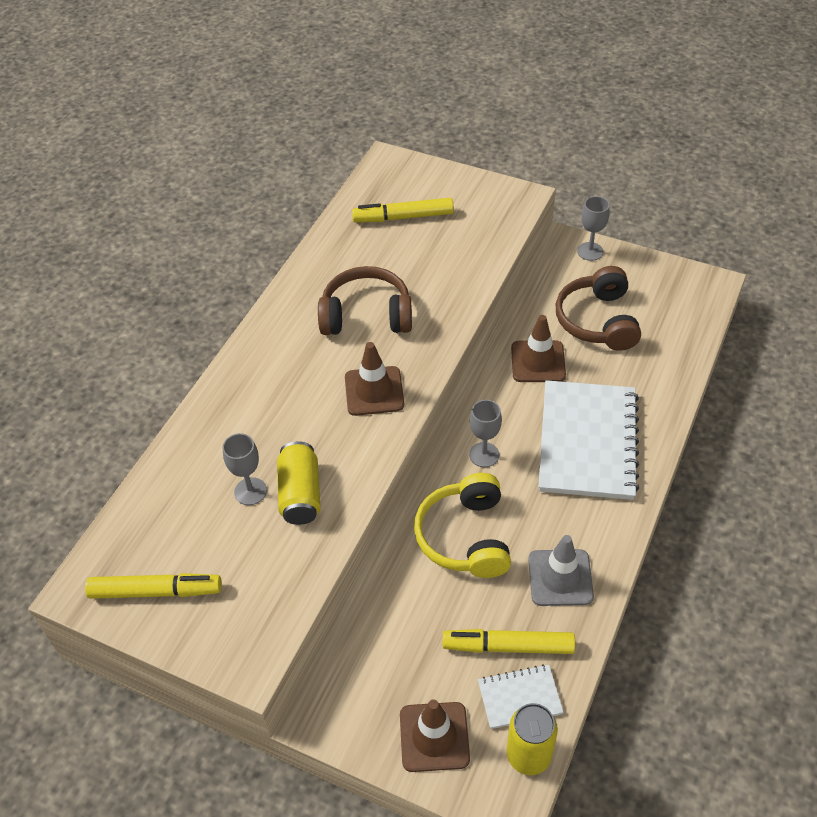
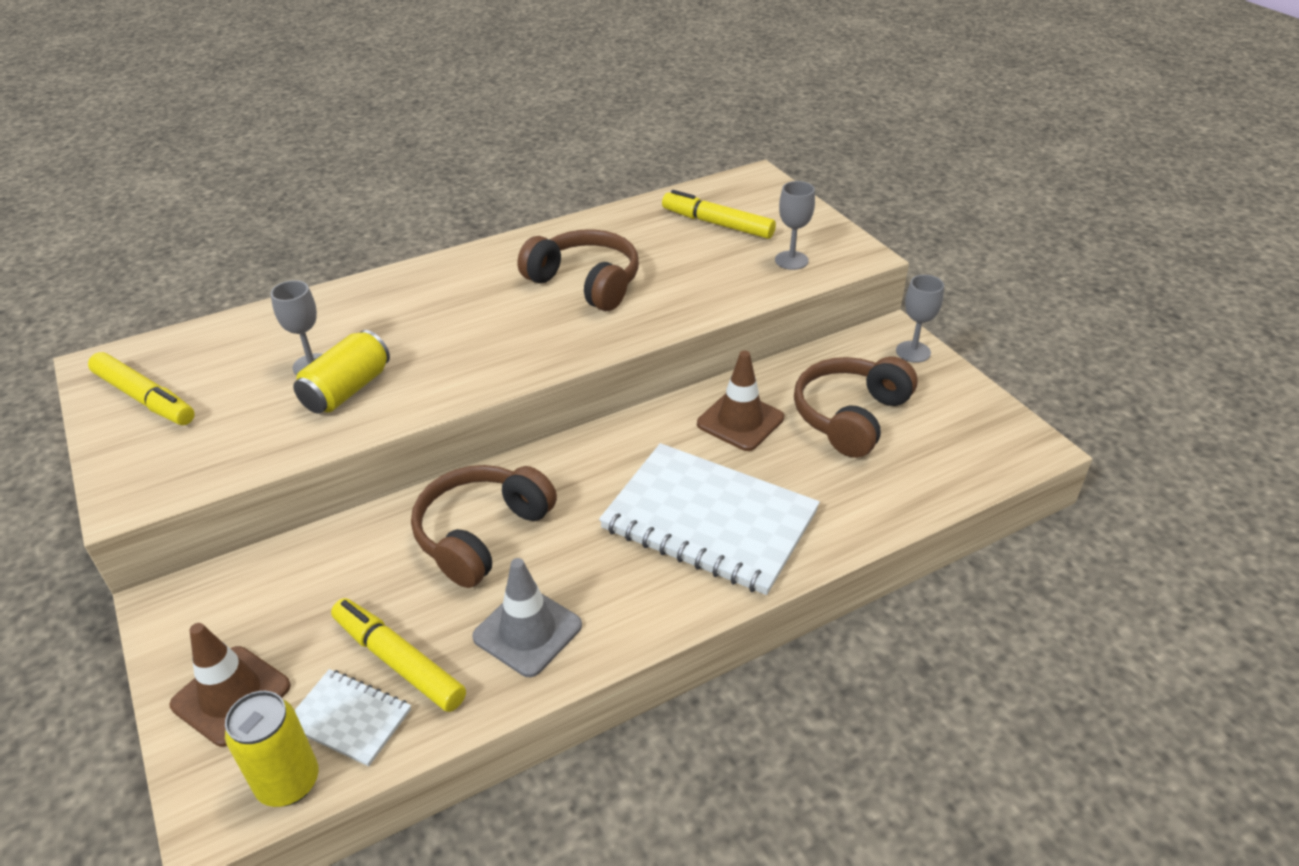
camera: 35 degrees right, 10 degrees down
brown traffic cone [345,342,404,416] -> none
yellow headphones [414,473,511,578] -> brown headphones [411,465,557,588]
grey goblet [469,400,502,467] -> grey goblet moved to [775,181,815,270]
white notebook [538,380,639,500] -> white notebook turned 75 degrees clockwise [599,443,820,595]

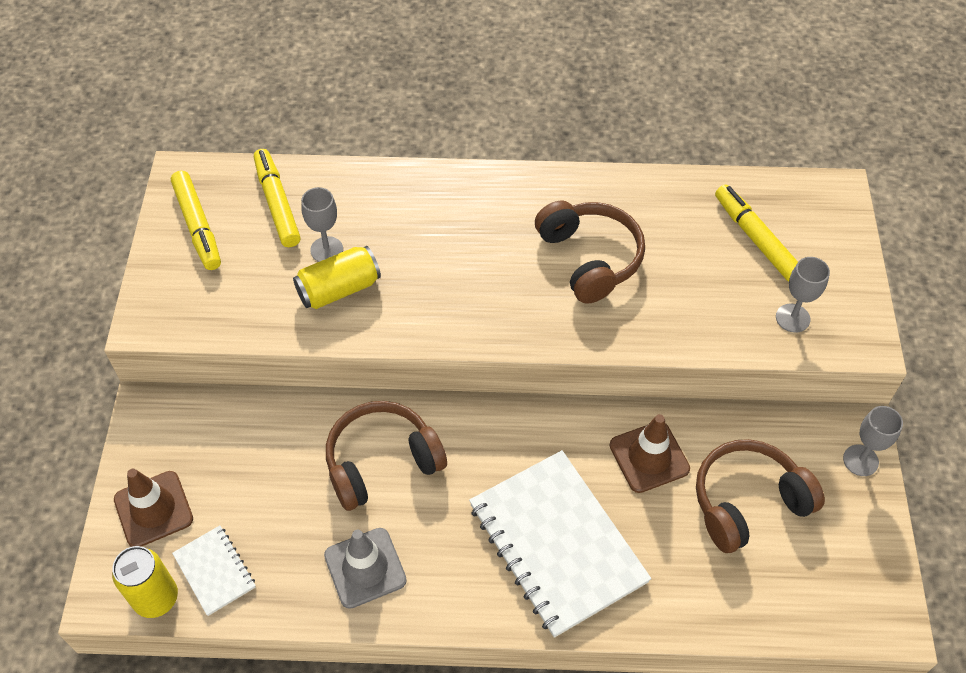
camera: 30 degrees right, 15 degrees up
yellow marker [331,598,466,712] -> yellow marker moved to [254,149,301,247]

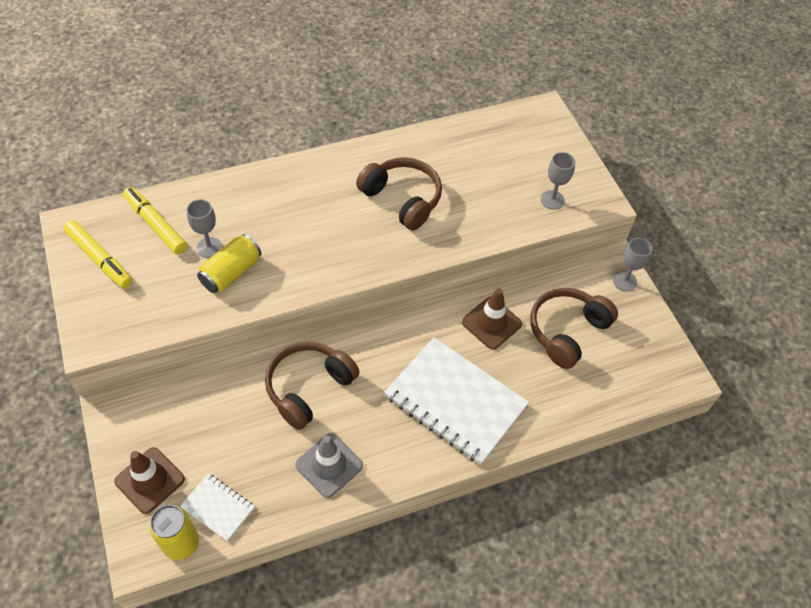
camera: 25 degrees left, 0 degrees up
yellow marker [715,184,798,281] -> none

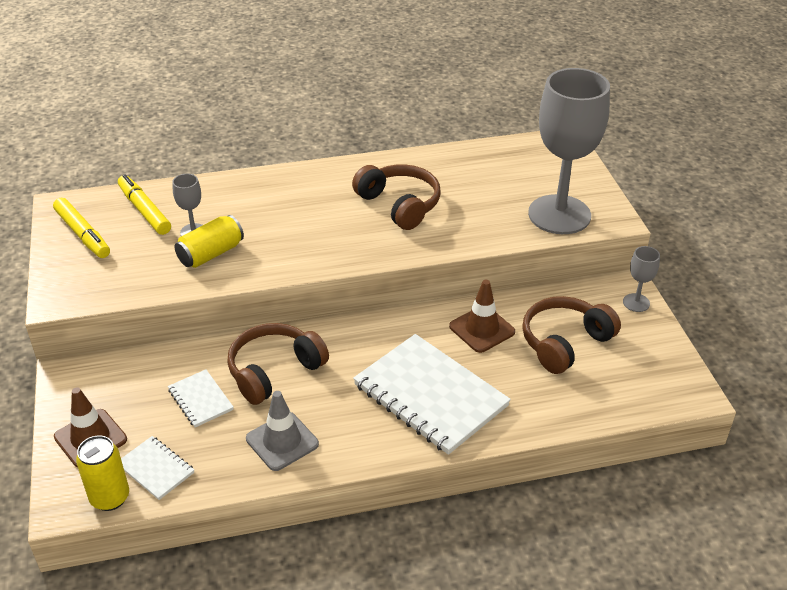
camera: 10 degrees right, 15 degrees down
grey goblet [541,152,575,210] -> grey goblet [528,68,610,234], size x2.42
none -> white notebook [168,369,234,427]

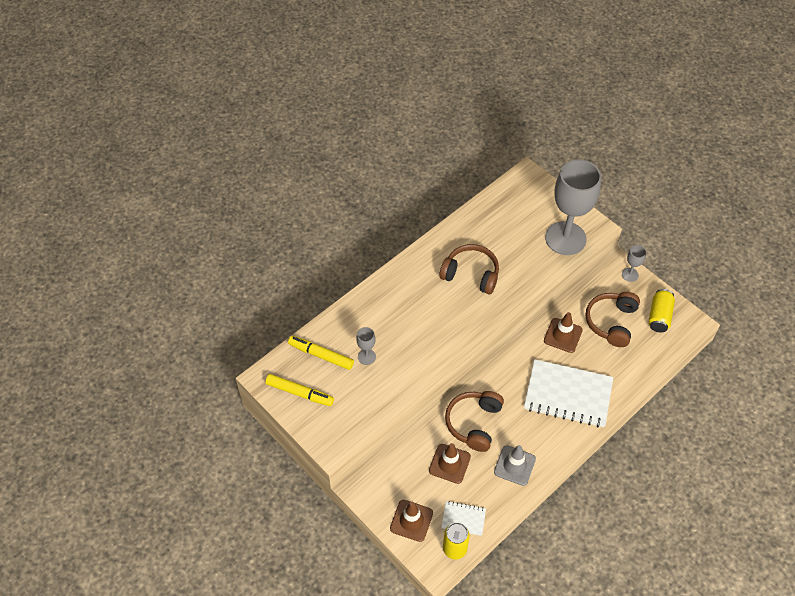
camera: 30 degrees left, 15 degrees up
white notebook [168,369,234,427] -> brown traffic cone [429,443,471,484]
yellow can [175,215,244,268] -> yellow can moved to [648,289,675,332]

